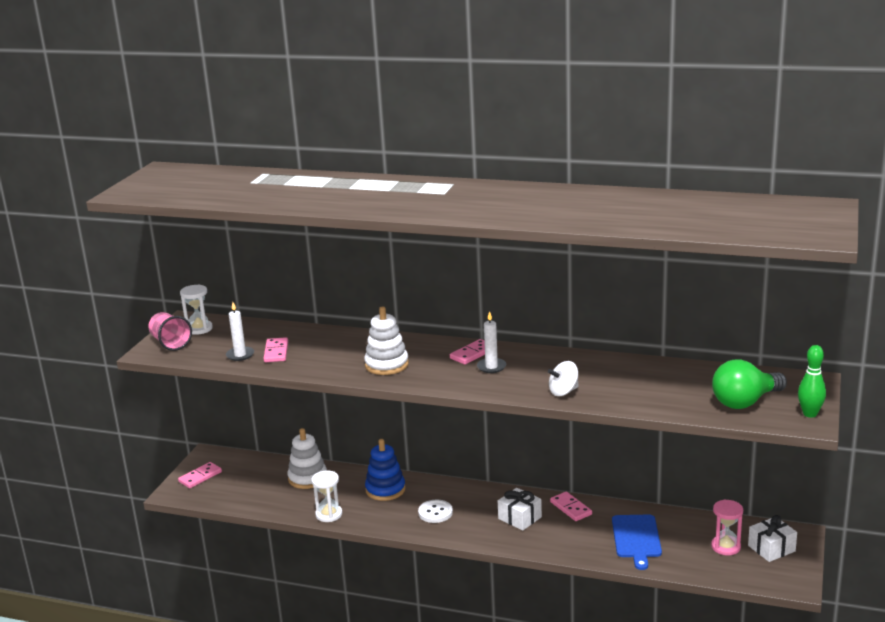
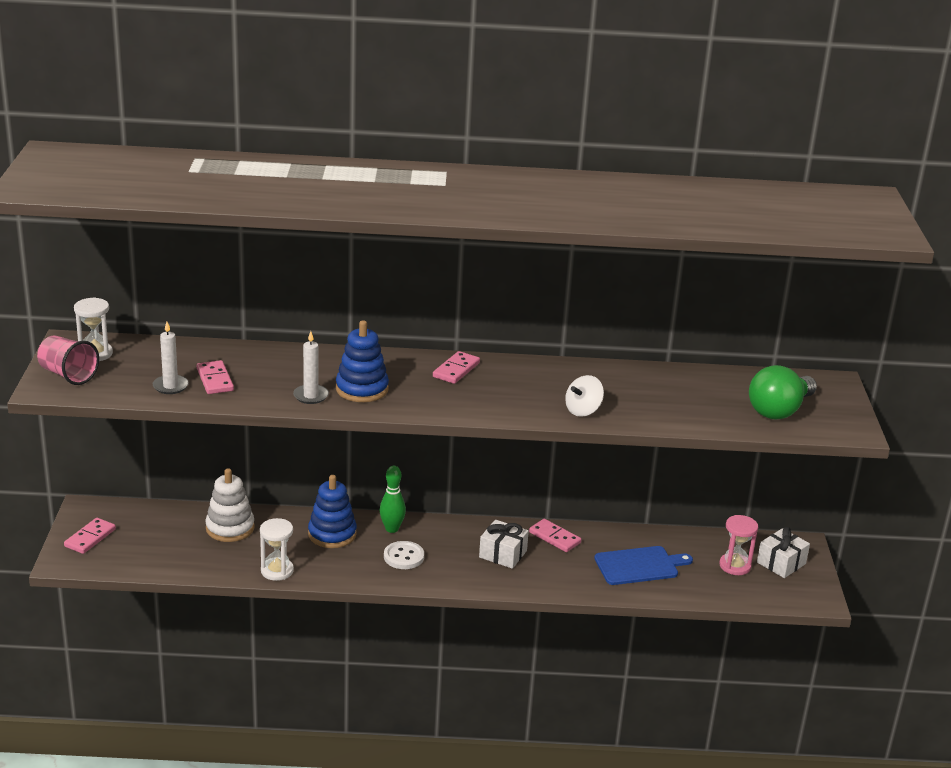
camera: 20 degrees left, 5 degrees up
white stacking toy [364,306,409,375] -> blue stacking toy [336,320,389,402]
white candle [477,311,506,373] -> white candle moved to [293,331,329,404]
blue cutting board [612,515,662,570] -> blue cutting board turned 90 degrees counterclockwise [594,546,693,585]
green bowling pin [798,345,826,418] -> green bowling pin moved to [380,466,406,533]

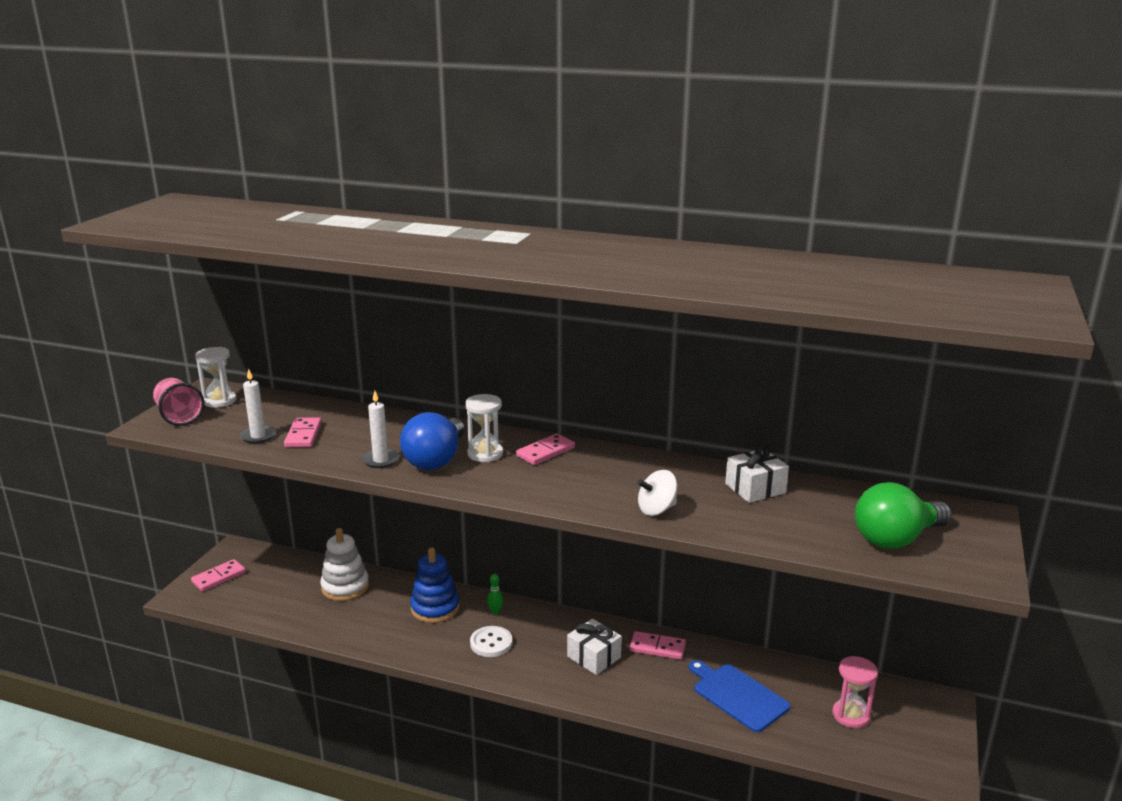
camera: 20 degrees right, 5 degrees down
white hourglass [260,518,294,581] -> white hourglass moved to [465,394,503,462]
blue stacking toy [336,320,389,402] -> blue light bulb [400,412,465,470]
green bowling pin [380,466,406,533] -> green bowling pin [487,574,503,614], size x0.60
pink domino [529,519,581,552] -> pink domino turned 45 degrees counterclockwise [630,631,686,660]
blue cutting board [594,546,693,585] -> blue cutting board turned 135 degrees counterclockwise [689,660,790,732]
white gift [757,527,810,578] -> white gift moved to [725,444,789,503]

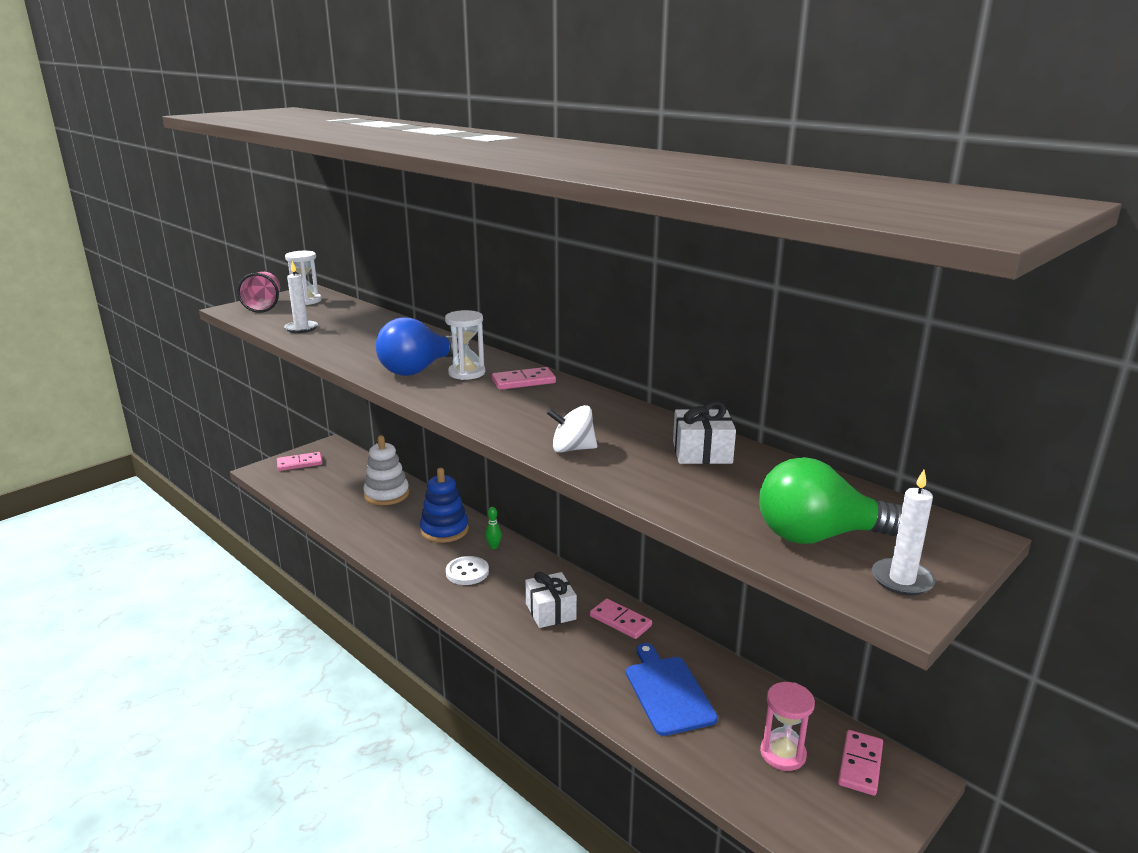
camera: 25 degrees right, 0 degrees up
pink domino [284,417,322,447] -> pink domino moved to [838,730,883,796]
white candle [362,391,399,468] -> white candle moved to [872,470,935,596]

